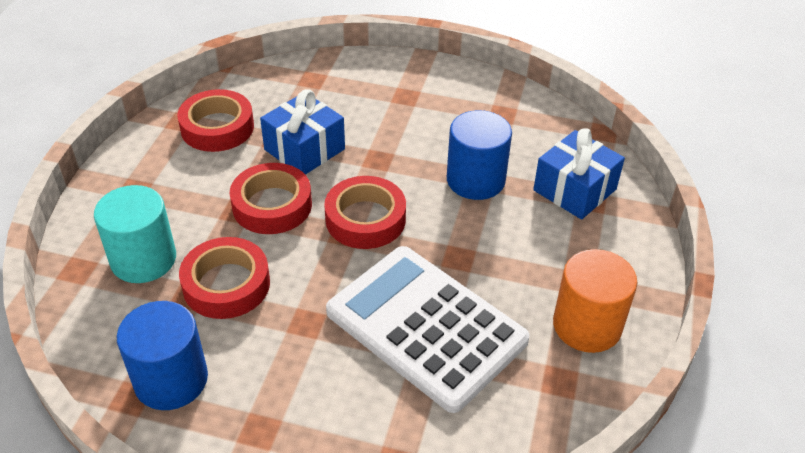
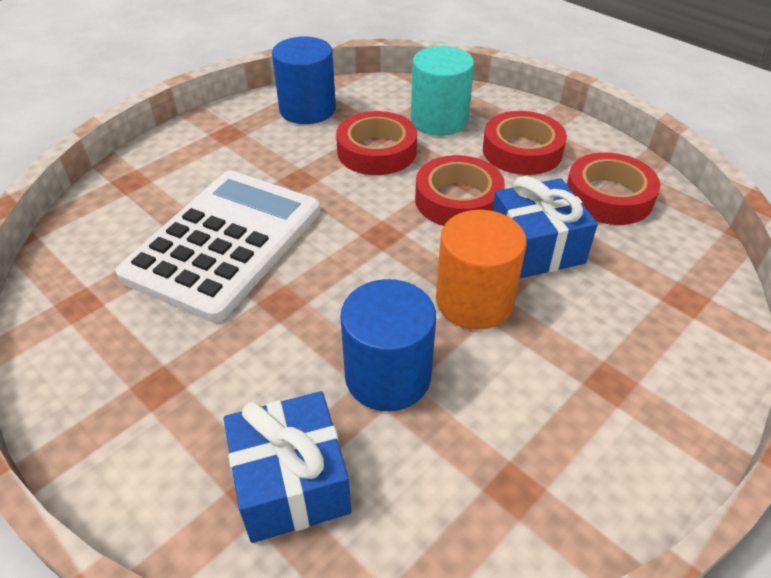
camera: 120 degrees right, 0 degrees up
red tape [324,176,406,249] -> red tape moved to [483,111,567,175]
white calculator [326,246,530,413] -> white calculator turned 45 degrees counterclockwise [116,170,320,322]
orange cylinder [553,249,637,353] -> orange cylinder moved to [436,210,527,330]

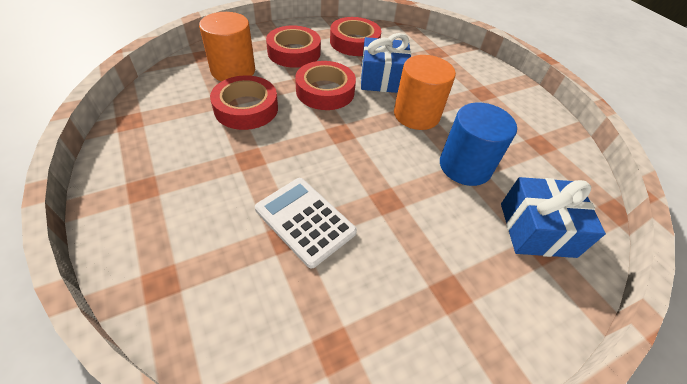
camera: 75 degrees left, 5 degrees up
white calculator [116,170,320,322] -> white calculator [255,178,357,268], size x0.58
blue cylinder [272,37,336,124] -> none
turquoise cylinder [411,46,474,136] -> orange cylinder [199,12,255,81]

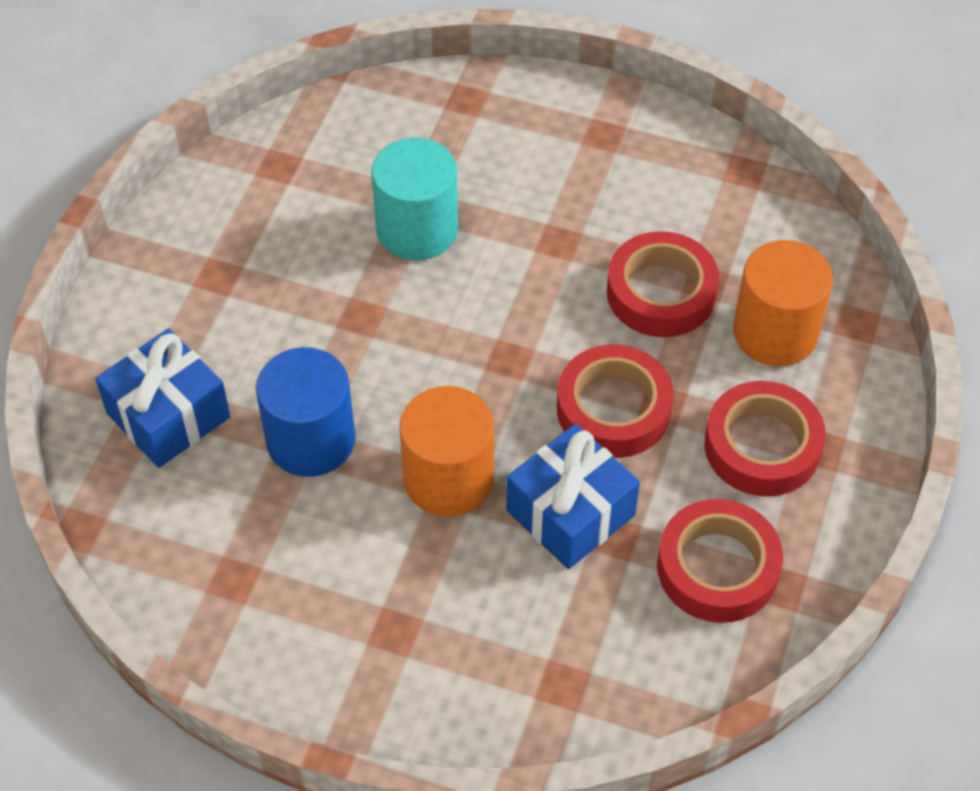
camera: 140 degrees right, 5 degrees up
white calculator [255,178,357,268] -> turquoise cylinder [371,138,458,260]

